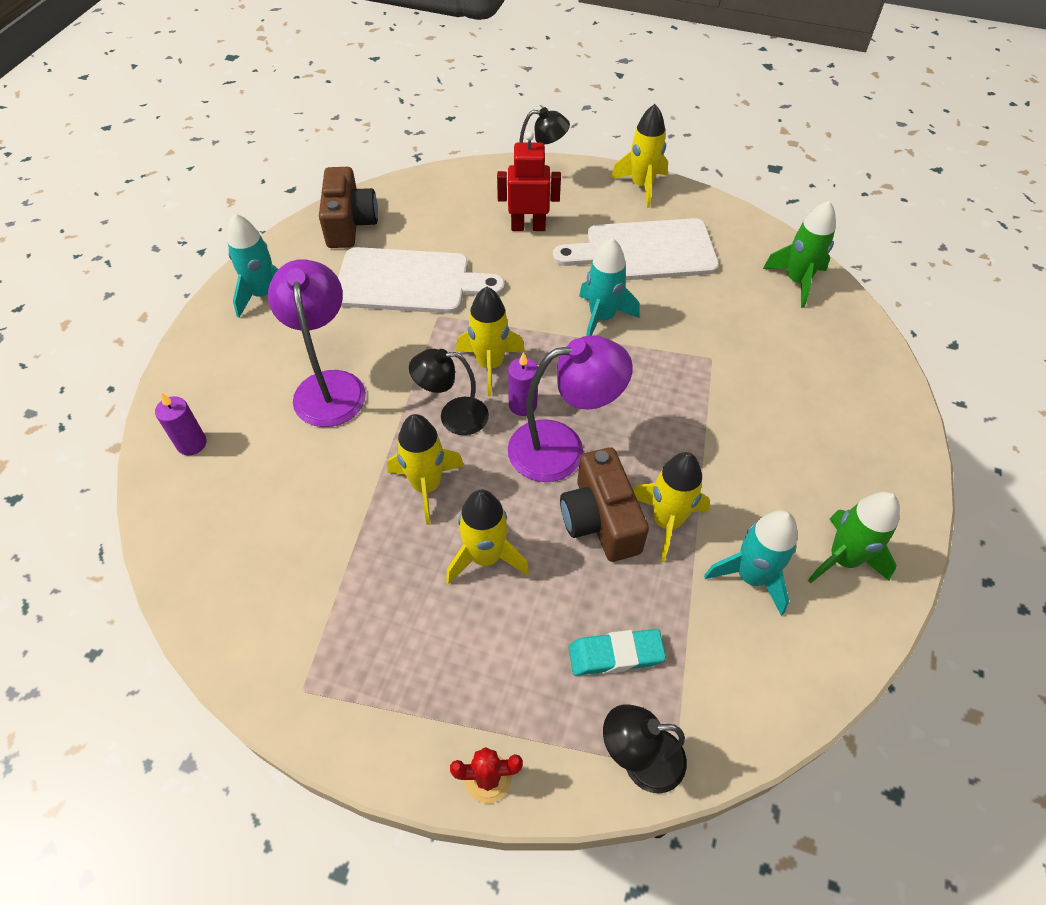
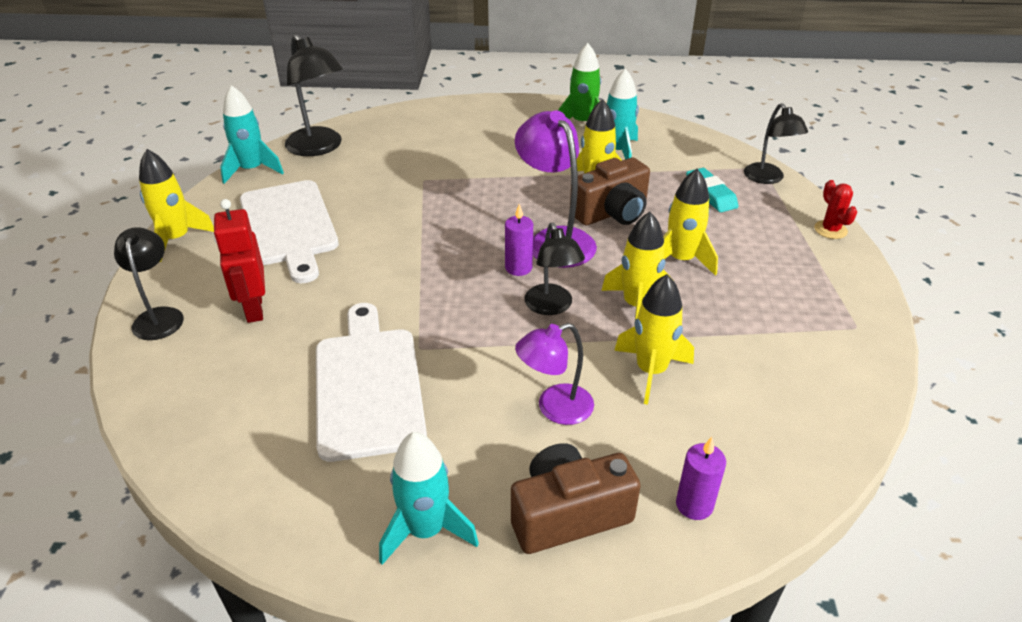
camera: 105 degrees left, 15 degrees down
purple lamp [268,259,366,427] -> purple lamp [515,323,594,425], size x0.66
brown camera [319,167,378,248] -> brown camera moved to [511,443,641,554]
yellow rocket [456,286,525,396] -> yellow rocket moved to [614,274,694,405]
turquoise rocket [579,238,640,336] -> turquoise rocket moved to [220,85,284,184]
green rocket [763,200,836,308] -> black lamp [285,34,343,156]

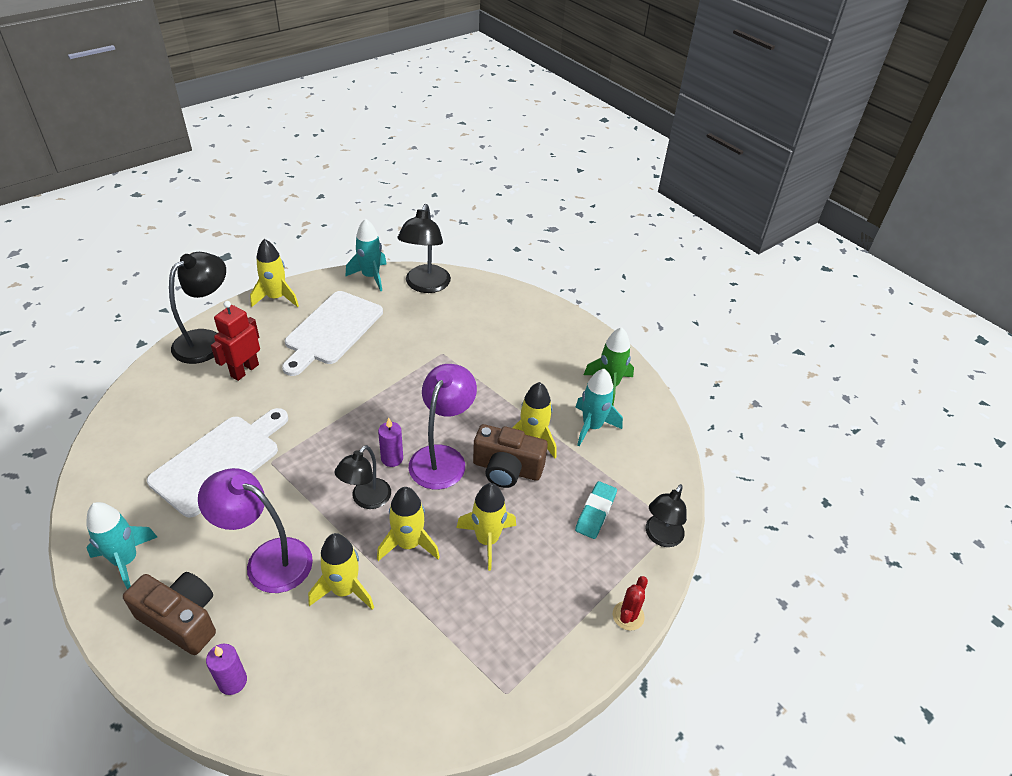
camera: 45 degrees right, 5 degrees up
black lamp [114,227,184,340] -> black lamp [169,252,226,364], size x1.53
purple lamp [515,323,594,425] -> purple lamp [198,468,313,593], size x1.53

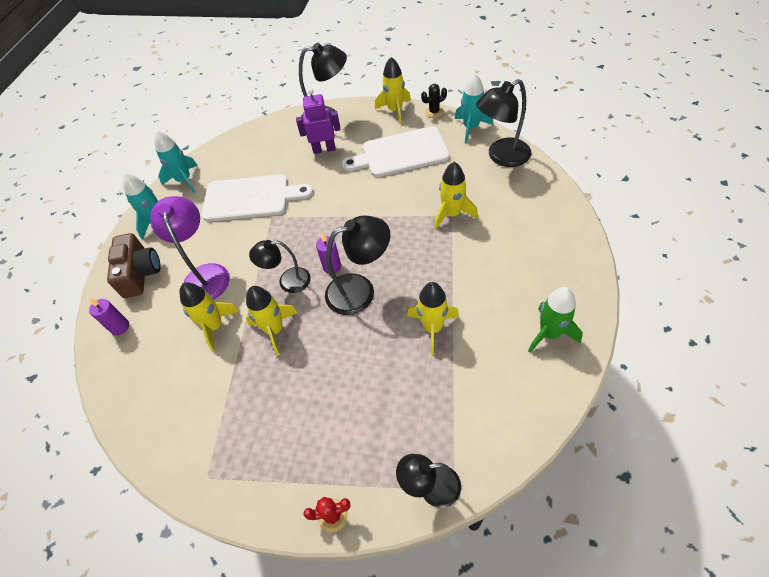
camera: 60 degrees right, 10 degrees up
red robot [211,301,260,381] -> purple robot [296,88,340,154]
purple lamp [409,364,477,490] -> black lamp [325,215,390,315]
yellow rocket [456,483,516,571] -> yellow rocket moved to [434,162,478,229]
brown camera [473,424,548,488] -> none
turquoise eraser [575,481,617,539] -> none
turquoise rocket [576,369,623,447] -> turquoise rocket moved to [154,130,198,193]
none -> black cactus [421,84,447,118]

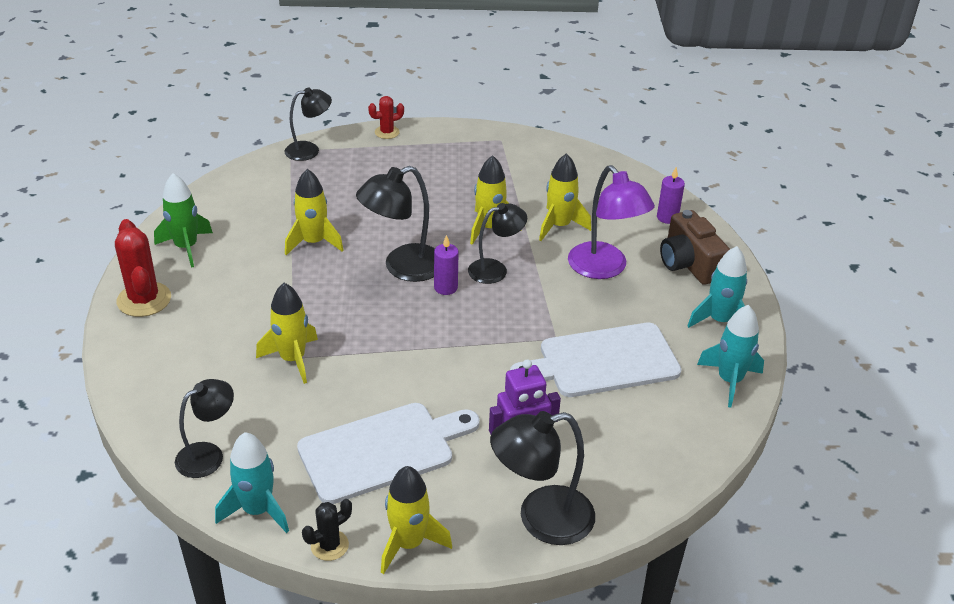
camera: 160 degrees right, 15 degrees down
black lamp [476,79,531,167] -> black lamp [175,379,234,478], size x0.66
none -> red cactus [115,219,171,317]

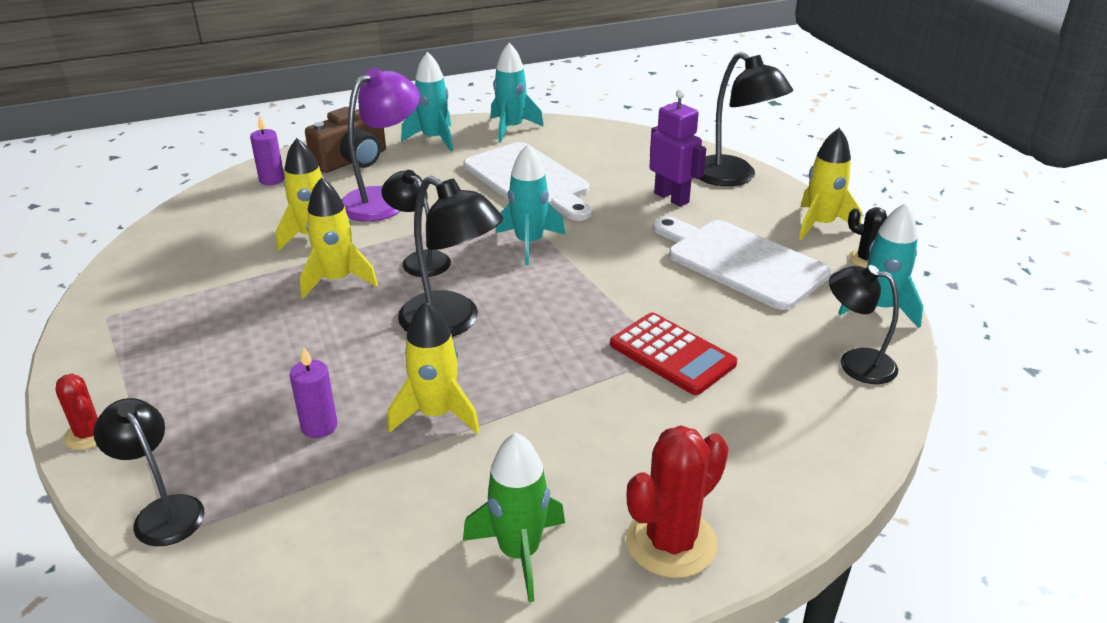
camera: 110 degrees left, 5 degrees down
yellow rocket [256,283,318,384] -> red calculator [610,312,737,395]
purple candle [434,235,459,295] -> purple candle moved to [289,347,338,438]
none -> turquoise rocket [496,144,565,265]

